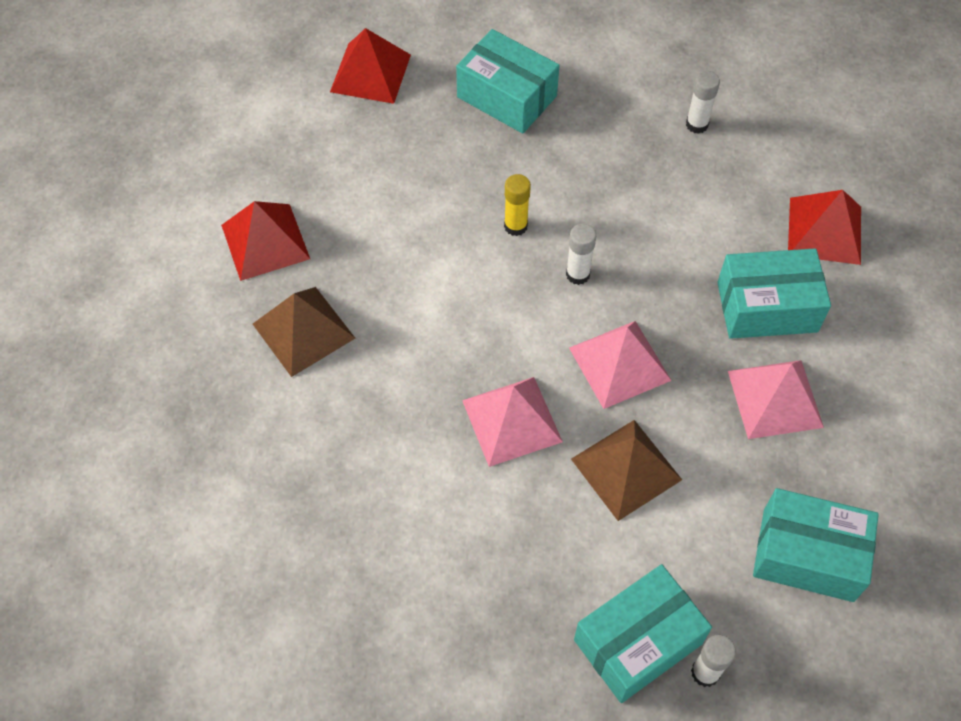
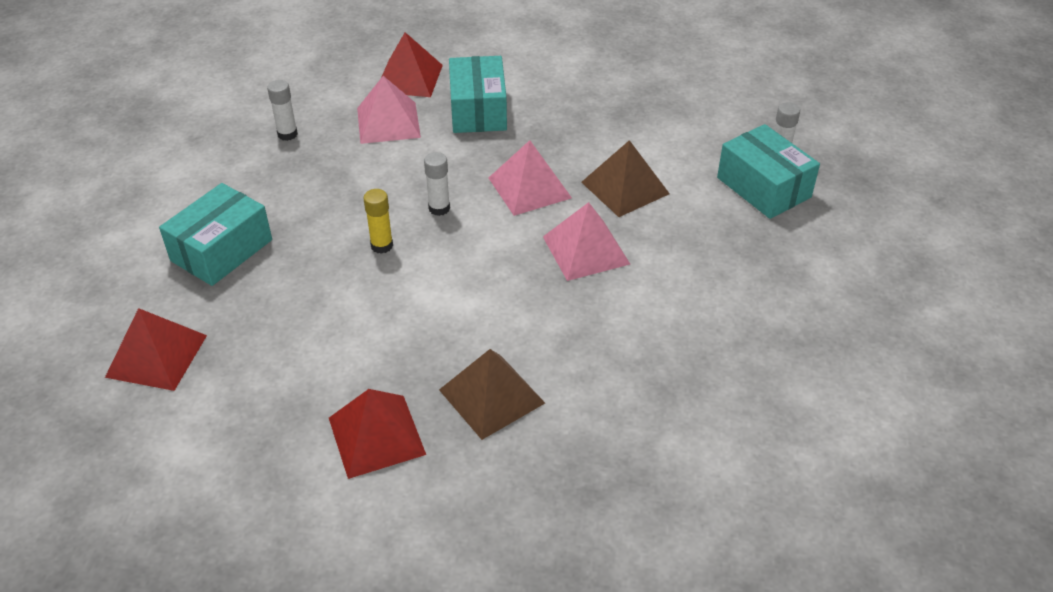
camera: 90 degrees left, 15 degrees down
pink pyramid [728,360,824,439] -> pink pyramid moved to [357,76,421,144]
turquoise box [753,488,879,602] -> none

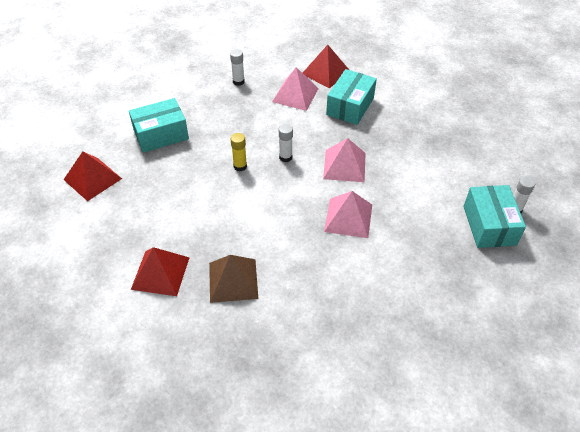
camera: 30 degrees right, 5 degrees up
brown pyramid [581,140,670,217] -> none

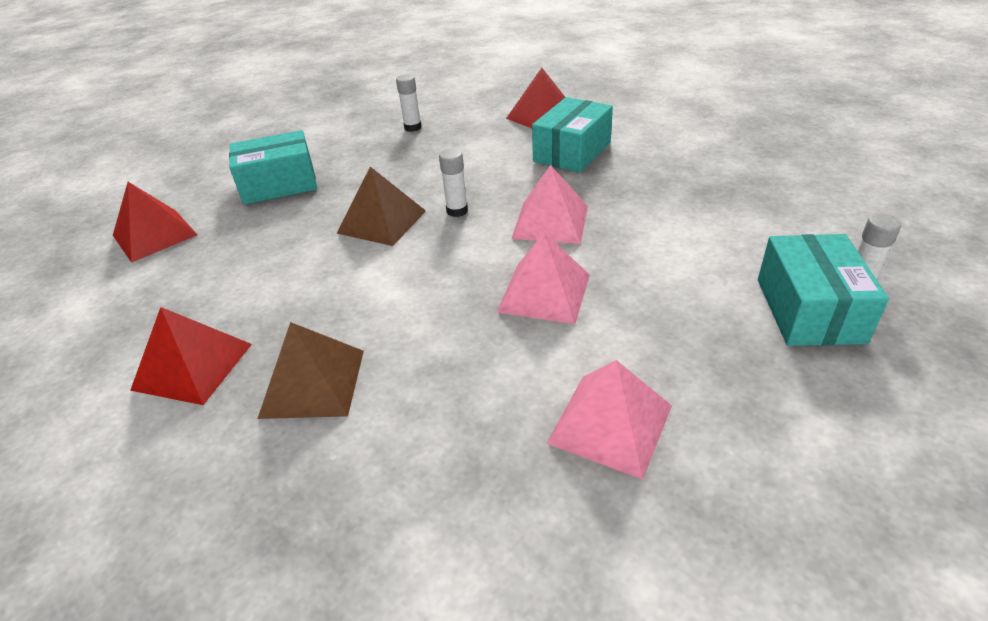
camera: 10 degrees right, 10 degrees down
yellow glue stick [231,133,247,172] -> brown pyramid [337,167,426,246]
pink pyramid [272,67,319,111] -> pink pyramid moved to [546,360,672,480]

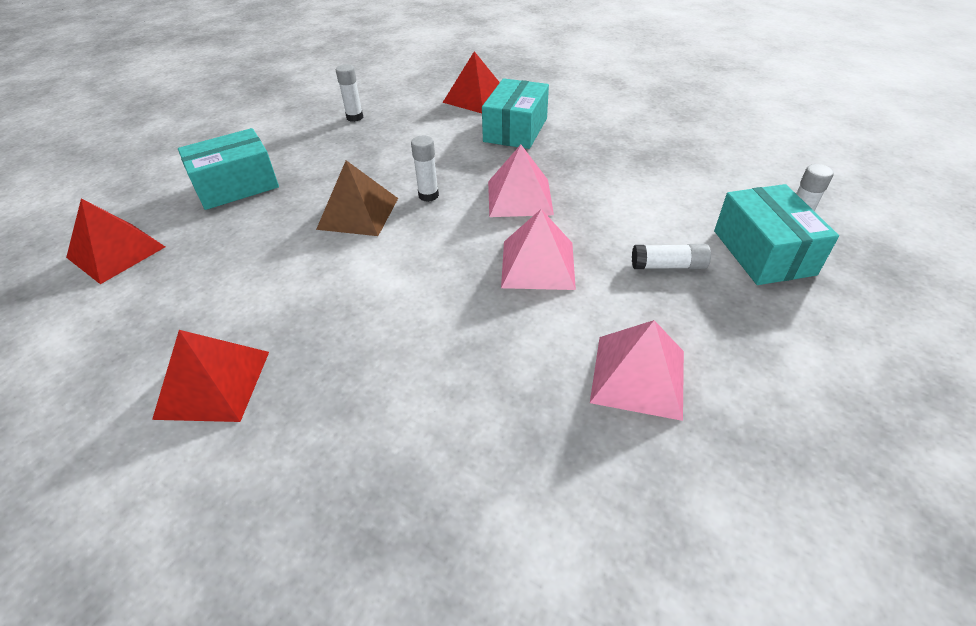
camera: 15 degrees left, 5 degrees up
brown pyramid [257,322,364,419] -> none
none -> white glue stick [632,244,711,269]

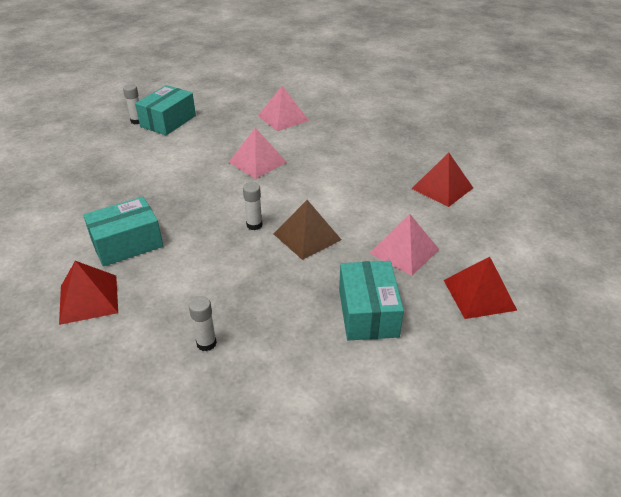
camera: 140 degrees left, 5 degrees down
turquoise box [178,128,279,210] -> turquoise box turned 75 degrees clockwise [339,261,404,341]
pink pyramid [488,145,554,217] -> pink pyramid moved to [370,214,440,276]
white glue stick [632,244,711,269] -> none

